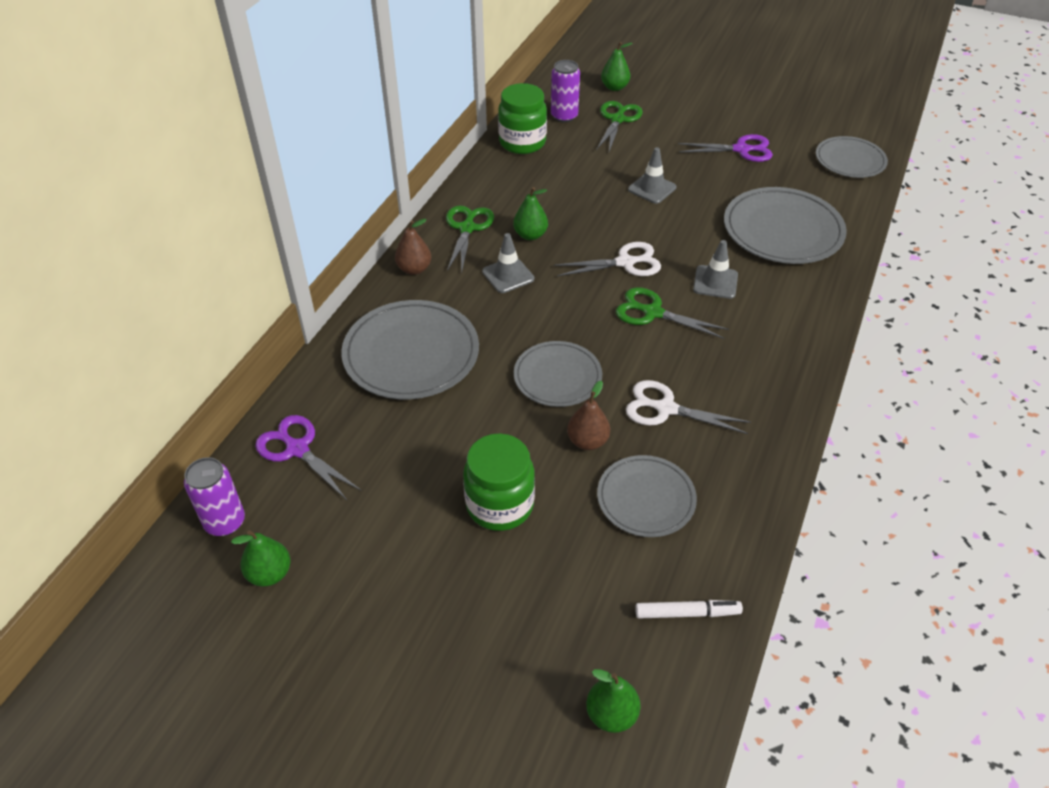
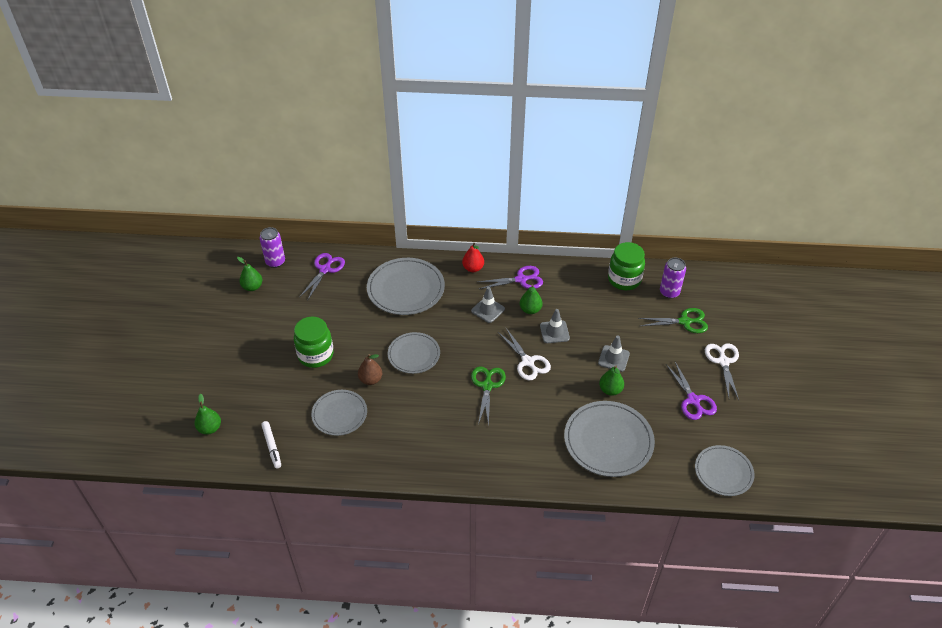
camera: 70 degrees right, 0 degrees up
brown pear [395,219,431,275] -> red pear [462,243,484,272]
green scissors [446,205,494,272] -> purple scissors [478,266,543,289]
green pear [601,42,632,91] -> green pear moved to [599,366,624,396]
white scissors [626,380,751,434] -> white scissors moved to [705,343,739,400]
grey traffic cone [693,240,738,299] -> grey traffic cone moved to [540,309,570,343]

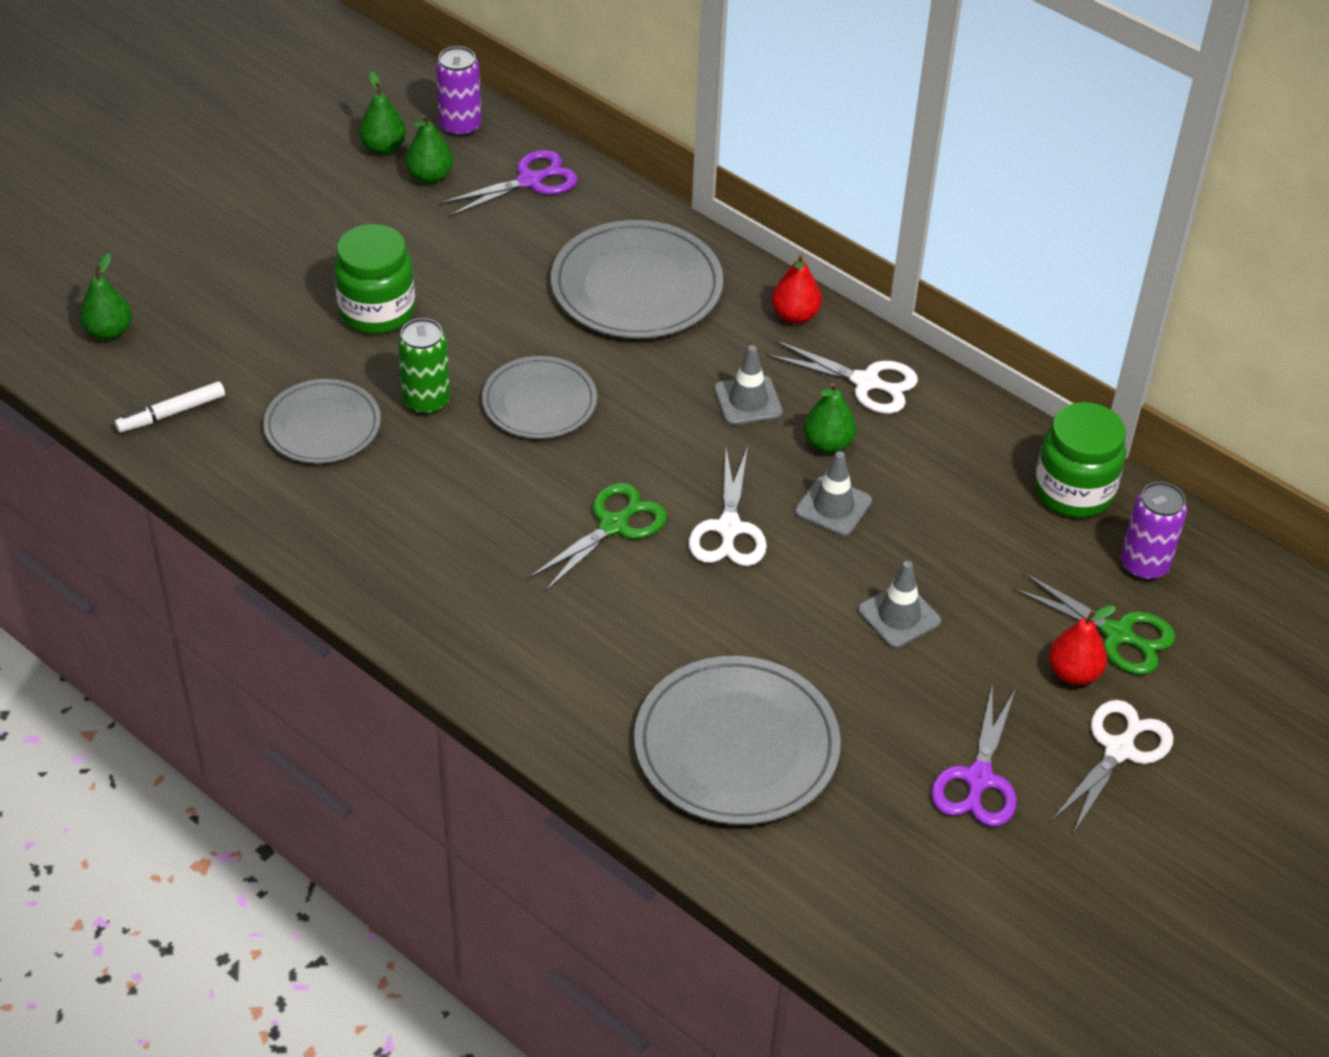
camera: 35 degrees right, 0 degrees up
white marker [261,421,281,468] -> white marker turned 45 degrees clockwise [115,381,225,433]
brown pear [358,354,382,385] -> green can [398,318,450,415]
purple scissors [478,266,543,289] -> white scissors [767,340,918,414]
green pear [599,366,624,396] -> green pear moved to [405,115,453,184]
grey plate [695,445,755,496] -> none
none -> red pear [1049,606,1116,685]

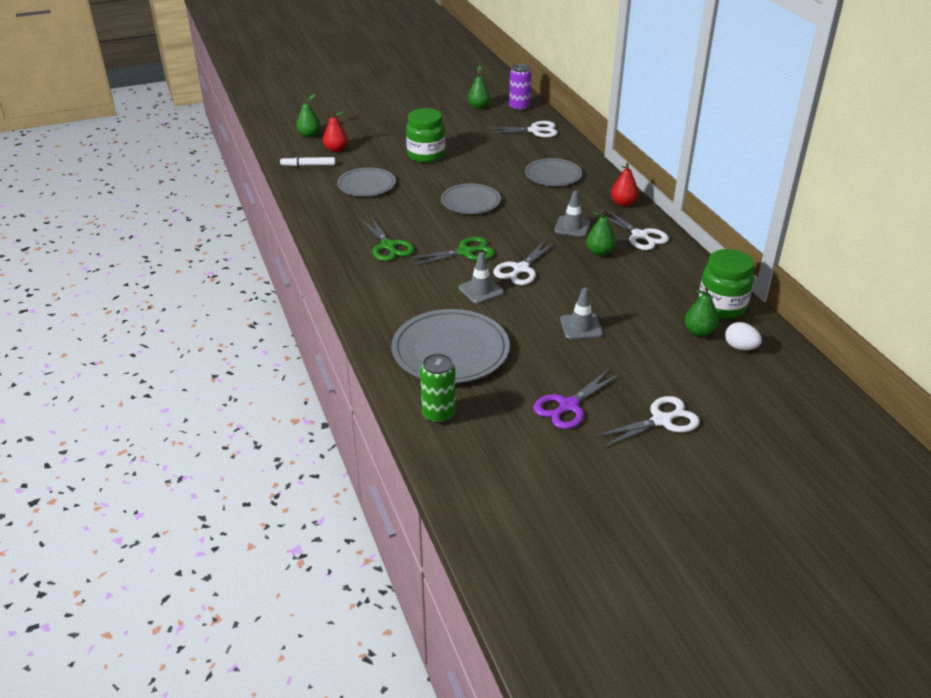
camera: 30 degrees right, 10 degrees down
green can [398,318,450,415] -> green can moved to [420,354,456,423]
green pear [405,115,453,184] -> green pear moved to [685,287,719,337]
purple scissors [440,150,578,217] -> white scissors [486,121,558,138]
grey plate [551,220,723,338] -> grey plate [525,158,582,186], size x0.63
grey traffic cone [795,451,872,536] -> grey traffic cone moved to [459,252,504,304]
green scissors [1012,573,1176,675] -> green scissors moved to [361,216,414,261]
red pear [1049,606,1116,685] -> red pear moved to [323,111,348,152]
purple can [1121,482,1187,580] -> white egg [725,322,762,351]

